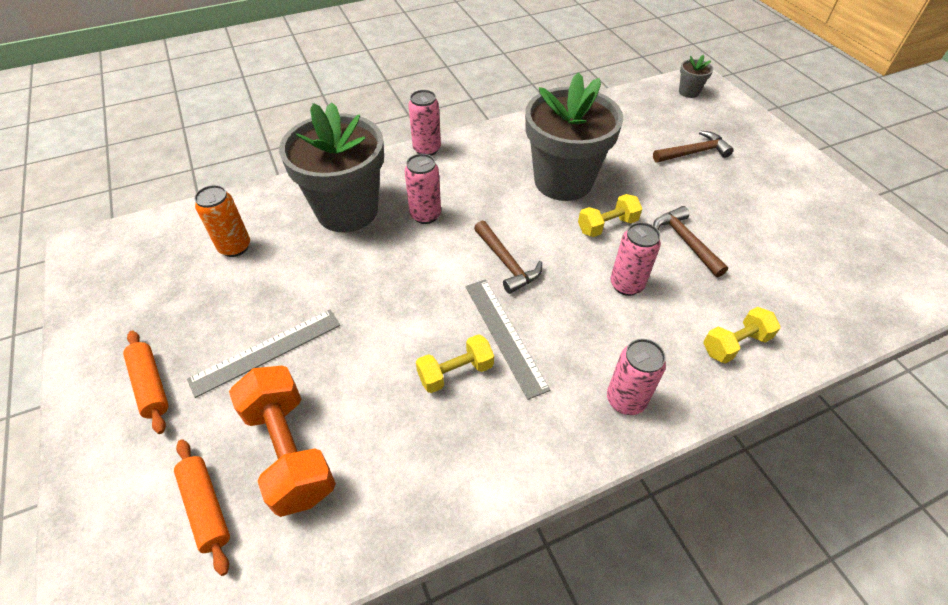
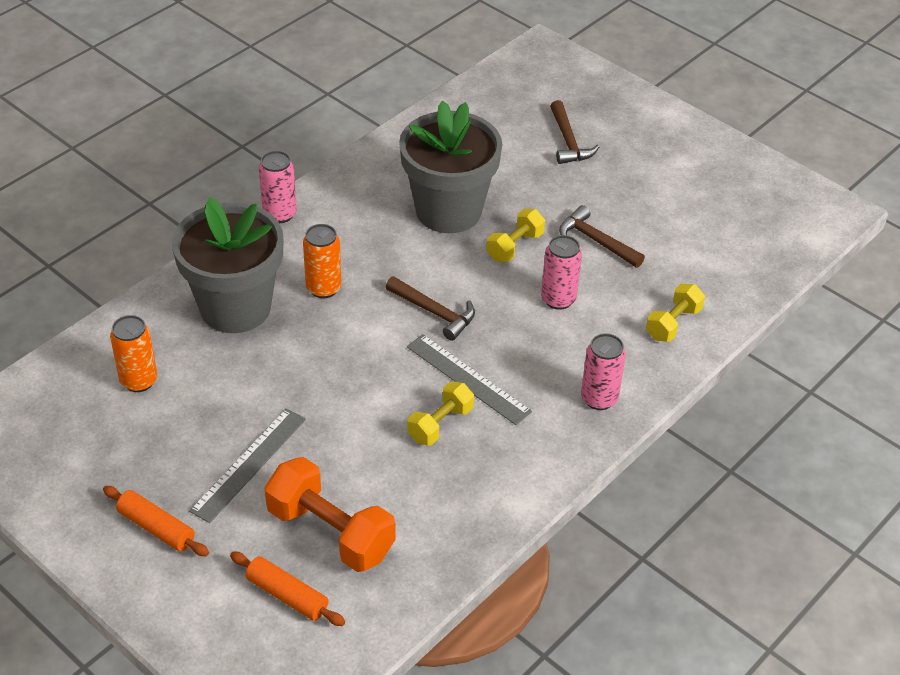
camera: 25 degrees left, 5 degrees down
pink can [404,154,441,224] -> orange can [303,224,342,298]
brown hammer [653,131,734,162] -> brown hammer turned 120 degrees clockwise [550,100,599,164]
grey flower pot [679,55,713,98] -> none

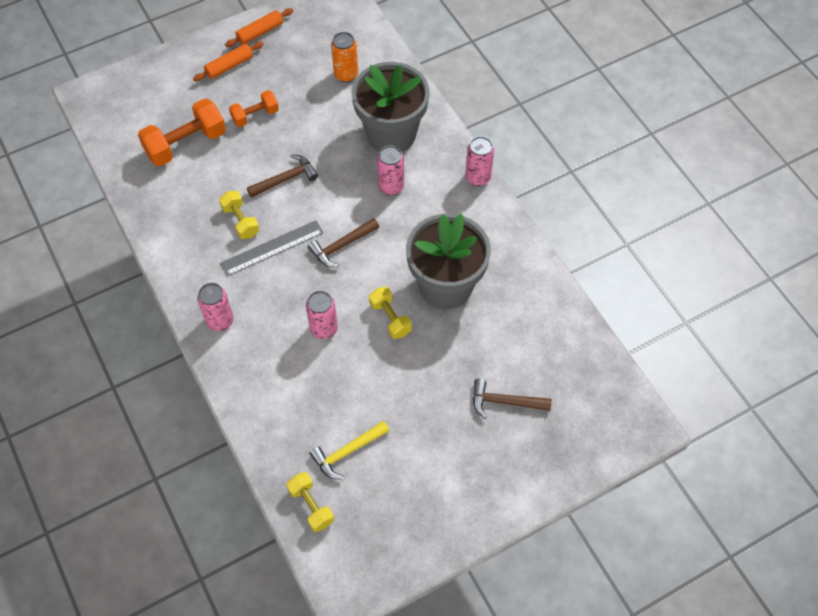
camera: 110 degrees right, 15 degrees up
grey ruler [189,408,306,523] -> orange dumbbell [229,90,279,127]
orange rolling pin [230,552,345,626] -> orange rolling pin moved to [225,8,293,47]
orange can [303,224,342,298] -> pink can [377,146,404,195]
brown hammer [559,205,645,268] -> brown hammer moved to [247,154,318,198]
yellow dumbbell [646,284,705,342] -> yellow dumbbell moved to [286,472,334,532]
none -> yellow hammer [309,421,389,479]

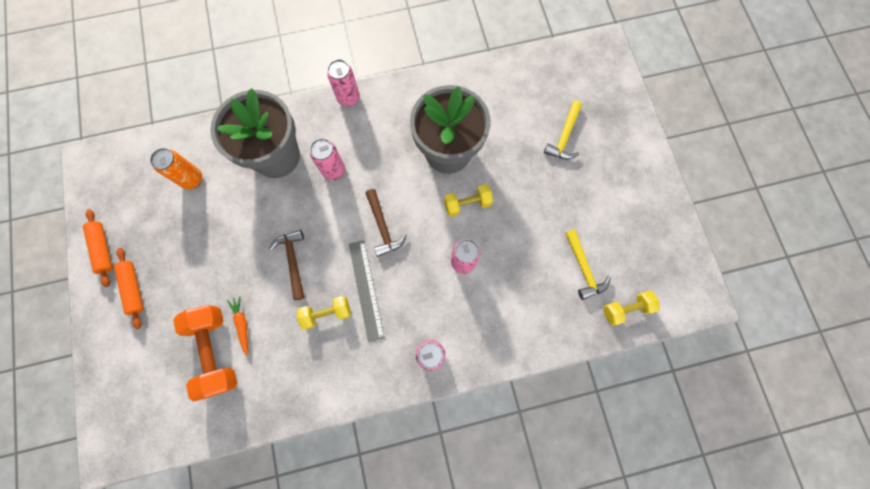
camera: 75 degrees left, 15 degrees up
orange dumbbell [229,90,279,127] -> none
brown hammer [473,379,552,419] -> yellow hammer [544,101,582,159]
none -> orange carrot [227,296,248,356]

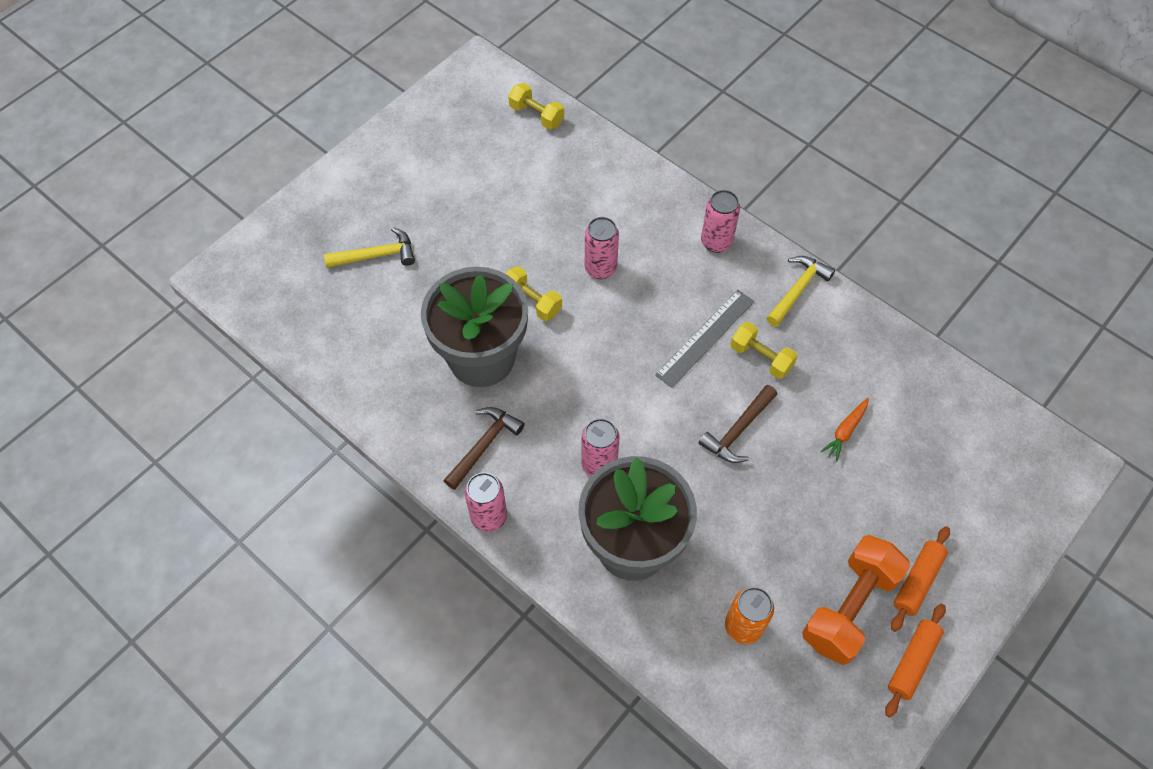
camera: 125 degrees left, 15 degrees down
orange dumbbell [173,305,238,402] -> orange dumbbell moved to [802,535,910,665]
brown hammer [366,189,407,257] -> brown hammer moved to [443,407,525,490]
yellow hammer [565,229,611,300] -> yellow hammer moved to [766,256,835,327]

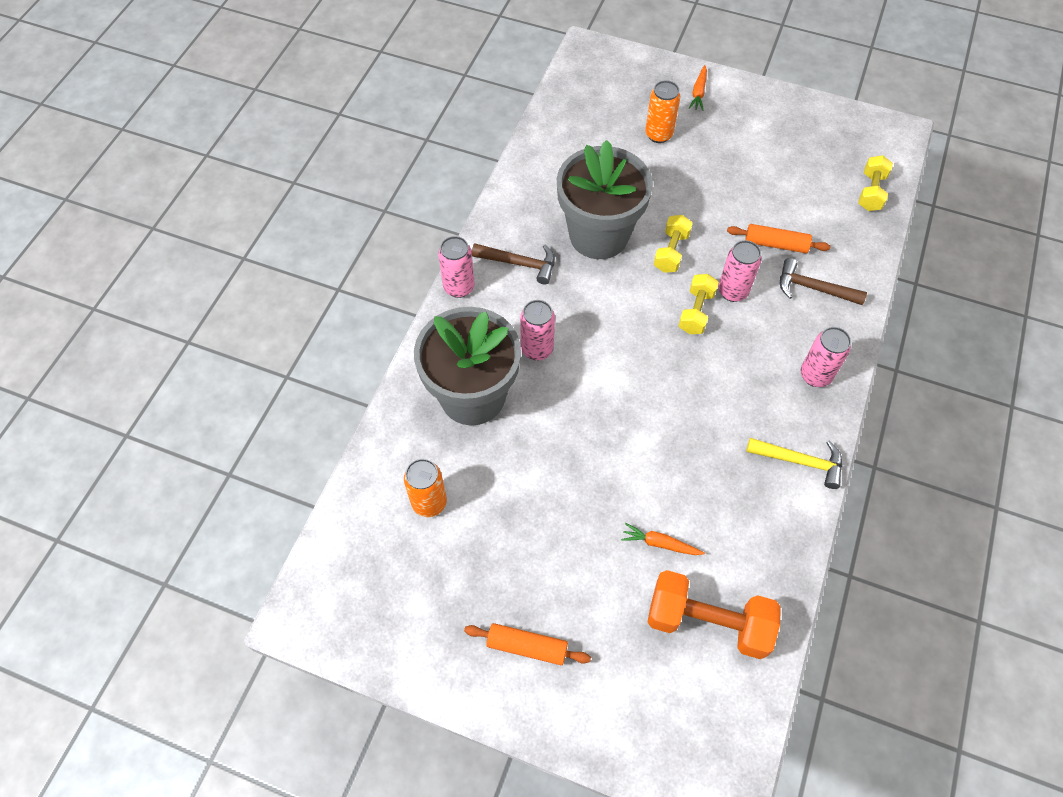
camera: 70 degrees right, 0 degrees up
yellow hammer [324,227,415,268] -> orange can [645,80,681,143]
grey ruler [655,290,754,388] -> none
brown hammer [699,385,777,463] -> brown hammer moved to [780,258,867,305]
yellow dumbbell [730,322,798,379] -> yellow dumbbell moved to [678,274,719,334]
orange dumbbell [802,535,910,665] -> orange dumbbell moved to [648,570,781,659]
orange rolling pin [885,604,946,718] -> orange rolling pin moved to [727,224,831,253]
none -> orange carrot [689,65,707,111]

